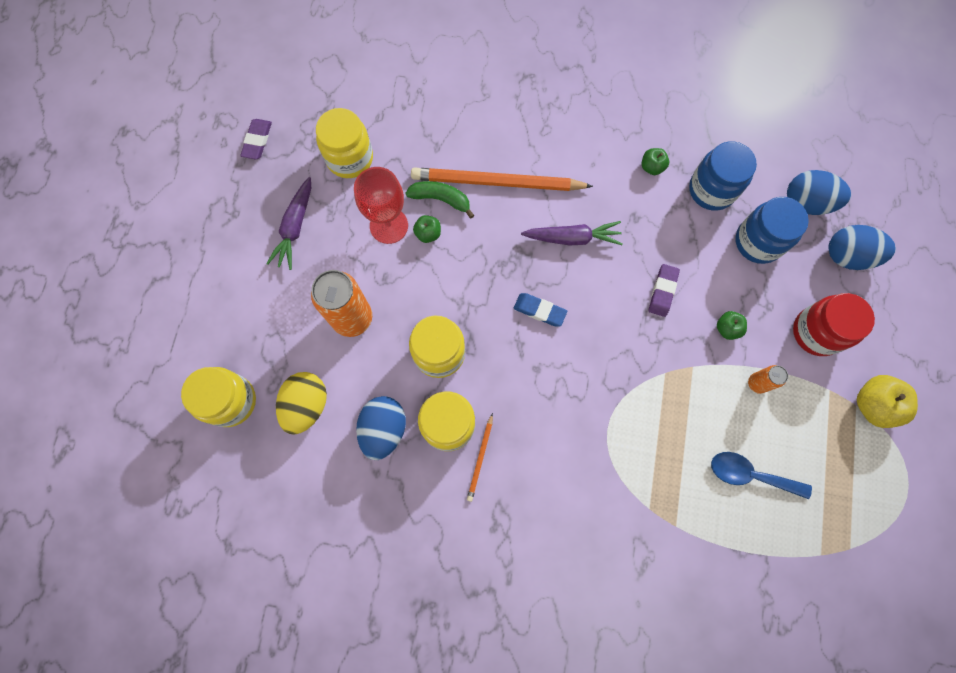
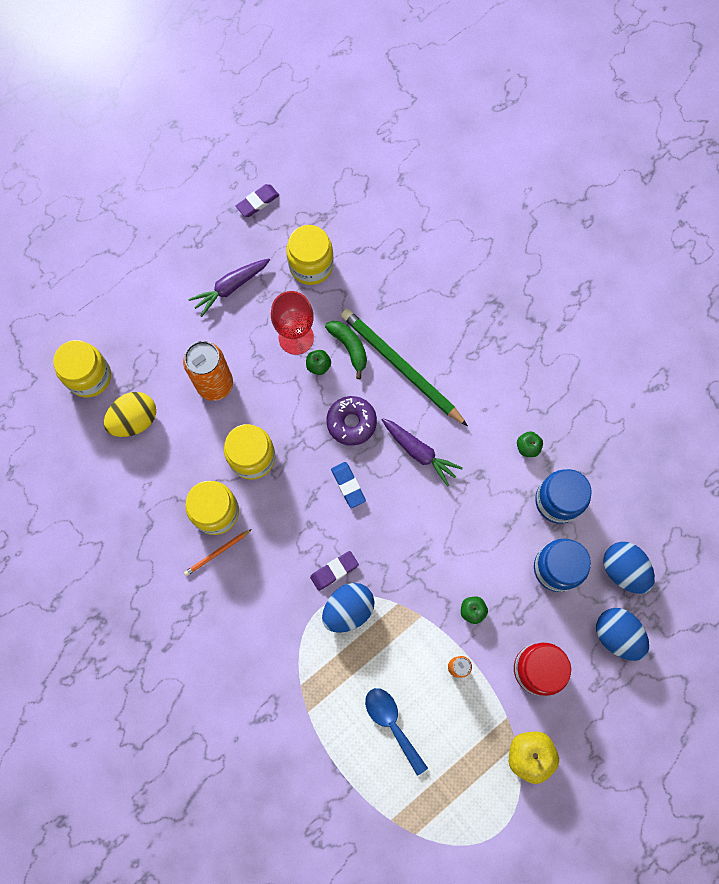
camera: 40 degrees right, 0 degrees up
blue egg [356,396,406,460] -> blue egg moved to [322,583,375,633]
orange pencil [411,167,593,191] -> green pencil [341,309,468,426]
purple eraser [649,264,680,317] -> purple eraser moved to [310,551,359,591]
none -> purple donut [326,396,377,446]

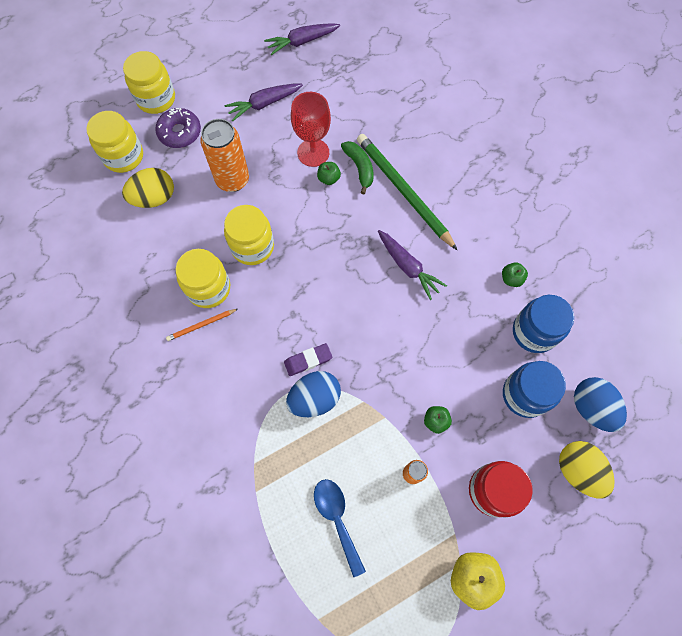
camera: 10 degrees right, 5 degrees down
purple eraser [236,184,279,217] -> purple carrot [264,23,340,55]
yellow jar [286,225,333,285] -> yellow jar moved to [123,51,175,114]
purple donut [326,396,377,446] -> purple donut moved to [155,108,201,148]
blue eraser [331,462,366,508] -> none
blue egg [596,608,649,661] -> yellow egg [559,441,615,499]

